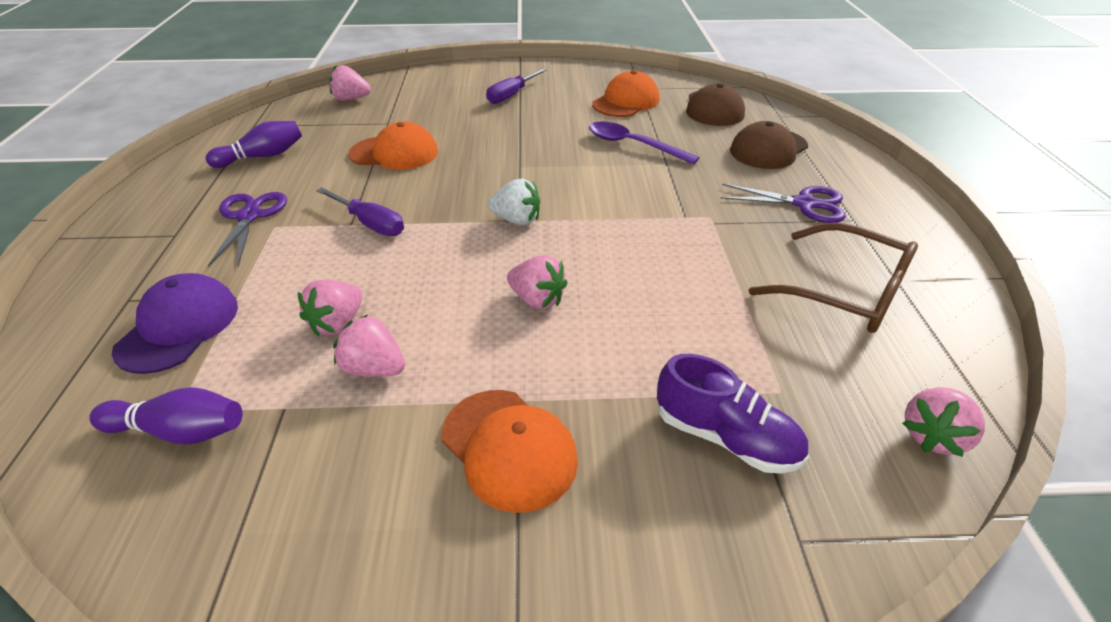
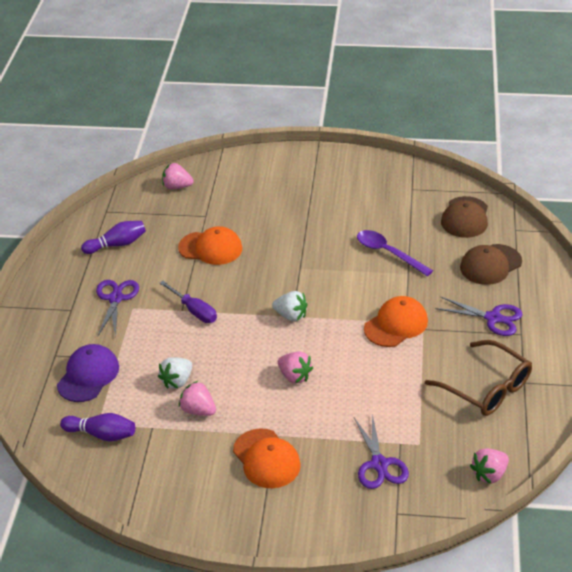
camera: 10 degrees right, 0 degrees up
pink strawberry [298,280,363,336] -> white strawberry [158,357,192,389]
purple screwdriver [486,68,547,104] -> none
orange cap [592,70,660,117] -> orange cap moved to [364,296,428,347]
purple shoe [657,354,809,473] -> purple scissors [354,414,409,489]

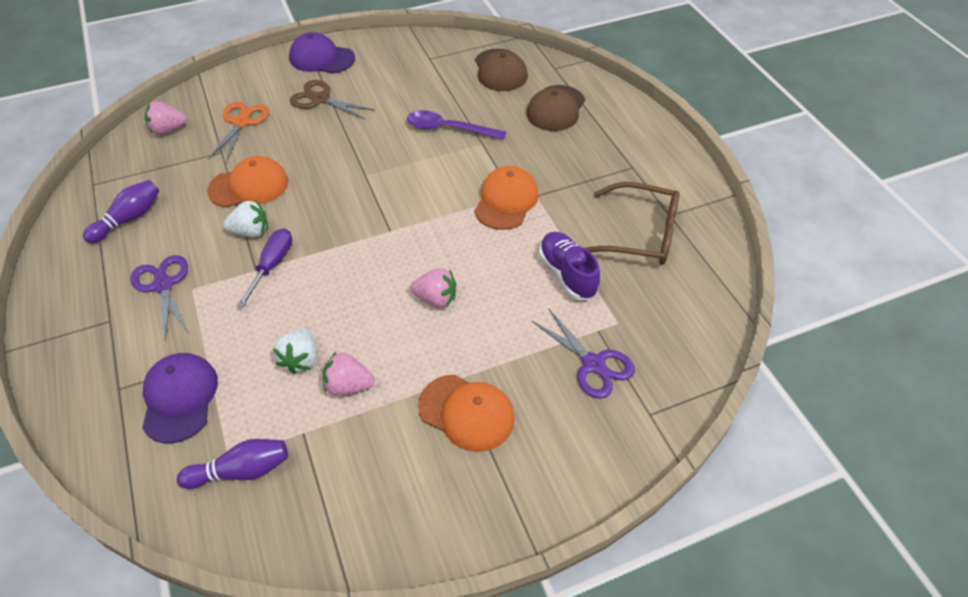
camera: 30 degrees left, 10 degrees up
purple screwdriver [159,281,217,323] -> purple screwdriver turned 90 degrees counterclockwise [237,228,292,308]
white strawberry [272,291,308,321] -> white strawberry moved to [223,201,268,237]
purple scissors [435,297,523,336] -> none
pink strawberry [470,448,509,484] -> none
none -> orange scissors [208,102,269,163]
none -> purple cap [289,32,355,74]
none -> brown scissors [290,80,374,120]
none -> purple shoe [539,232,600,300]

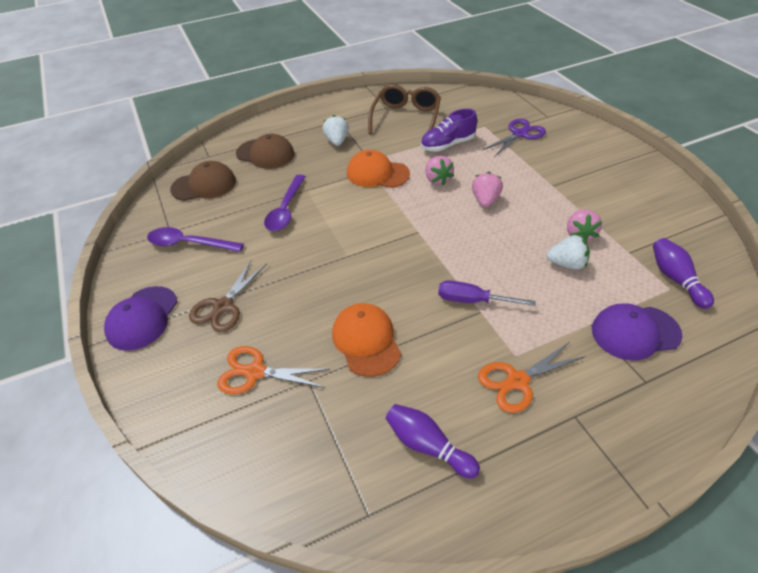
camera: 90 degrees left, 5 degrees down
purple scissors [130,255,189,342] -> orange scissors [478,342,586,413]
pink strawberry [145,101,187,135] -> pink strawberry moved to [425,156,454,186]
white strawberry [223,201,268,237] -> white strawberry moved to [322,115,349,146]
orange cap [418,375,515,452] -> none
none -> purple spoon [147,227,244,252]

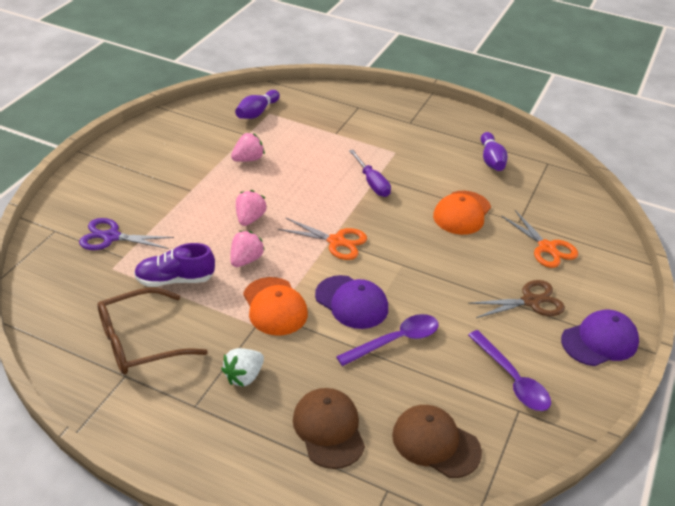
camera: 135 degrees left, 5 degrees down
purple shoe [421,109,477,151] -> purple shoe turned 150 degrees clockwise [134,243,215,287]
pink strawberry [472,172,503,207] -> pink strawberry turned 135 degrees clockwise [236,190,267,226]
orange scissors [478,342,586,413] -> orange scissors moved to [278,217,367,260]
white strawberry [546,235,590,270] -> none
purple cap [592,303,683,361] -> purple cap moved to [315,275,388,329]

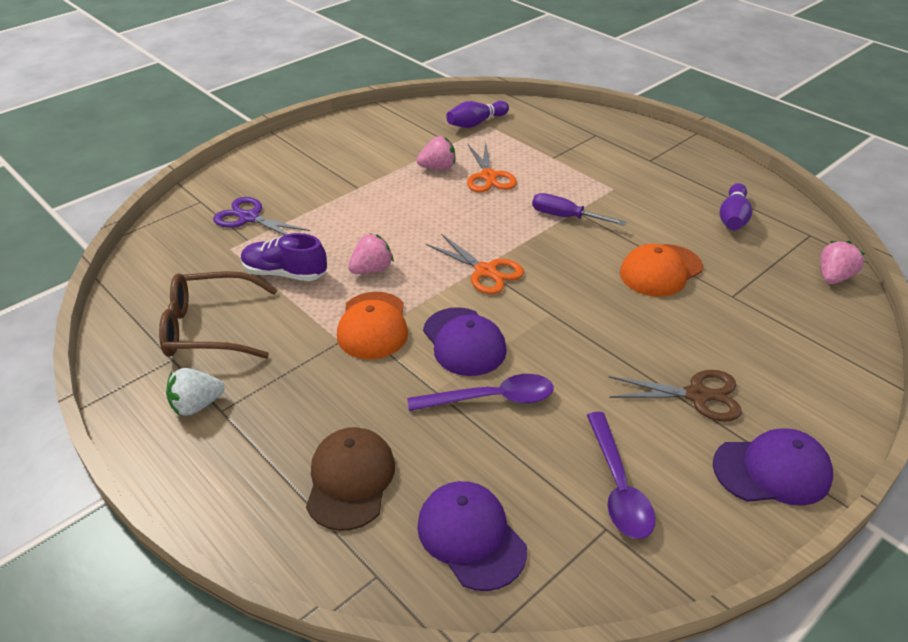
camera: 25 degrees right, 0 degrees up
white strawberry [221,348,264,387] -> white strawberry moved to [166,368,225,416]
pink strawberry [236,190,267,226] -> pink strawberry moved to [820,241,865,284]
purple screwdriver [349,150,391,197] -> purple screwdriver turned 120 degrees clockwise [532,193,626,226]
brown cap [392,405,482,478] -> purple cap [417,481,527,591]
orange scissors [501,210,578,268] -> orange scissors moved to [467,143,517,193]

